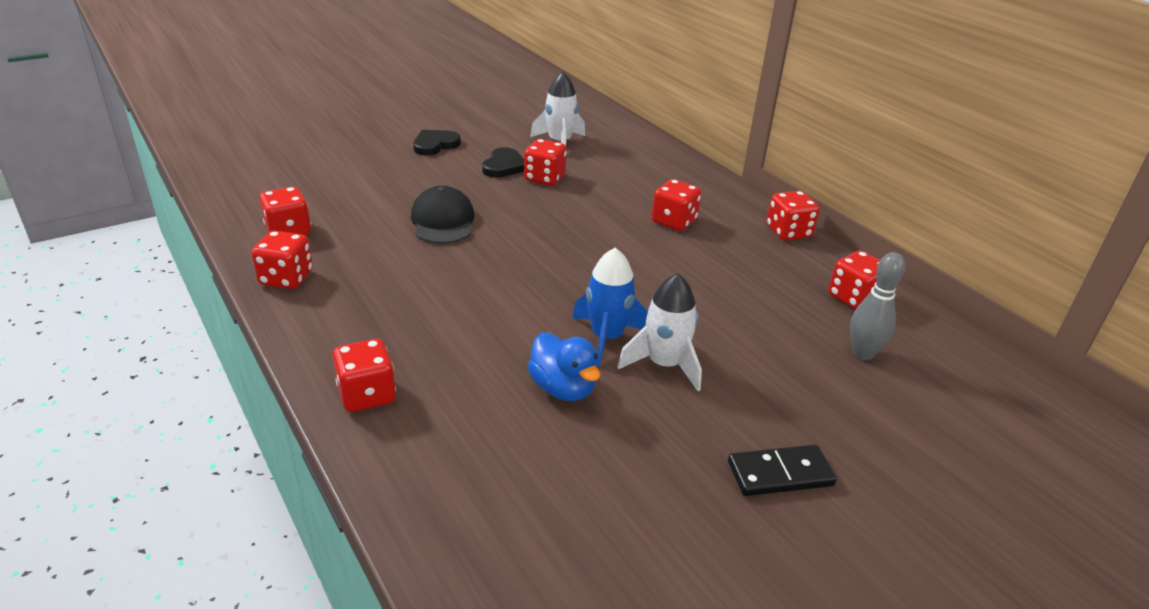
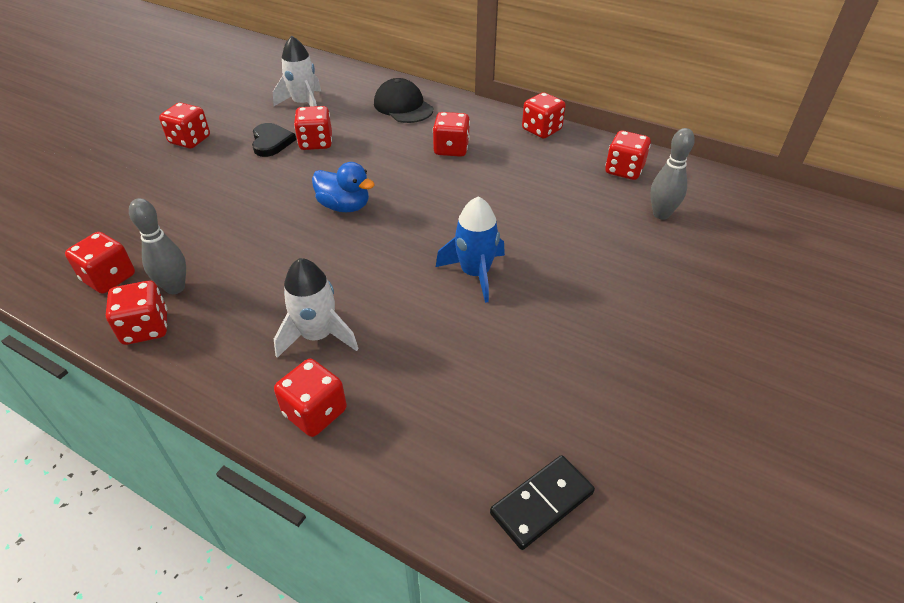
camera: 25 degrees left, 10 degrees up
black cap [411,186,475,244] -> black cap moved to [374,78,433,123]
black heart [413,130,461,155] -> red dice [159,102,210,149]
blue duck [527,332,600,401] -> blue duck moved to [312,162,375,212]
white rocket [617,273,702,391] -> white rocket moved to [274,258,359,358]
black domino [728,445,837,496] -> black domino moved to [490,455,595,550]
none -> grey bowling pin [129,198,186,294]

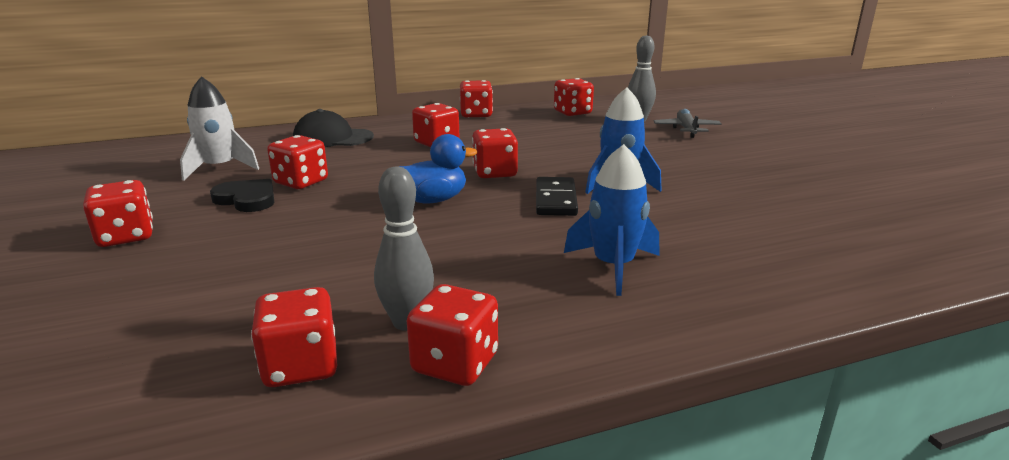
camera: 50 degrees left, 20 degrees down
white rocket [274,258,359,358] -> blue rocket [564,144,659,296]
red dice [274,359,347,437] -> red dice moved to [472,128,518,178]
black domino [490,455,595,550] -> black domino moved to [536,177,578,216]
none -> grey plane [653,109,722,138]

